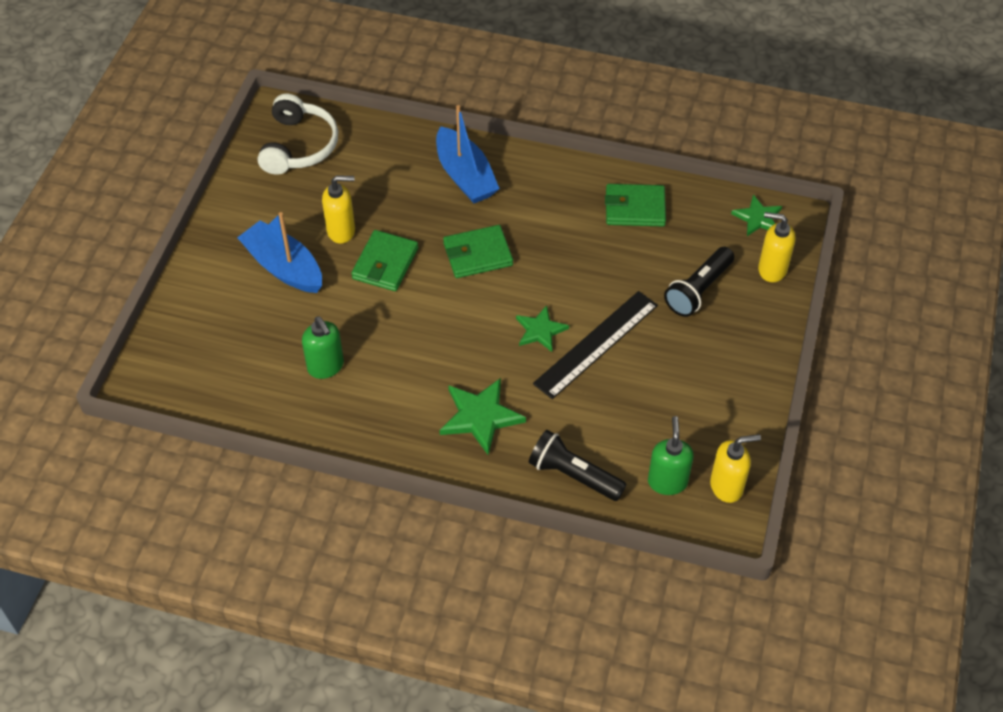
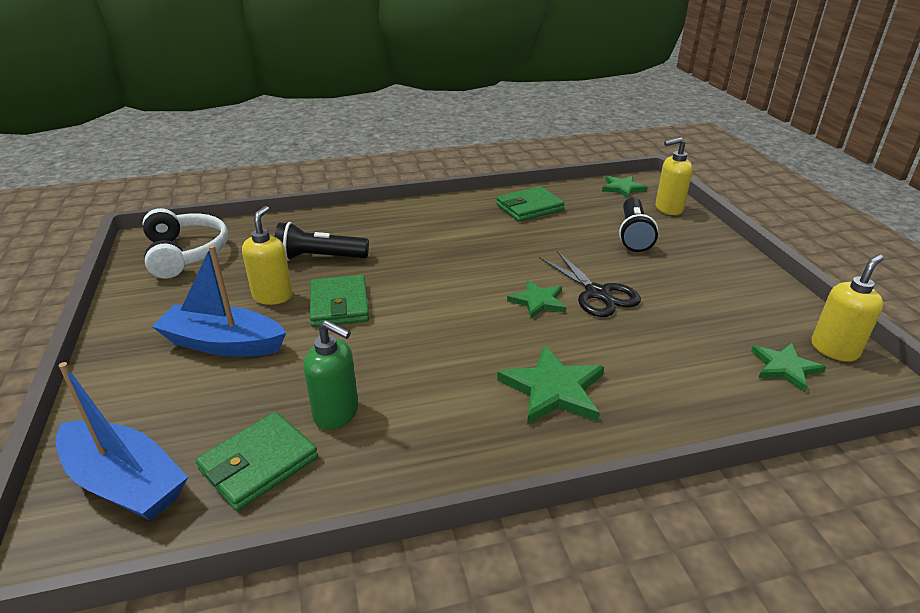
camera: 30 degrees left, 20 degrees down
yellow soap dispenser [322,175,355,243] -> yellow soap dispenser turned 45 degrees counterclockwise [242,206,293,305]
blue boat [436,105,500,203] -> blue boat moved to [56,362,188,521]
green wallet [443,225,513,278] -> green wallet moved to [196,412,318,511]
black flashlight [529,430,626,501] -> black flashlight moved to [275,222,369,261]
black ruler [533,291,658,399] -> black scissors [539,251,641,317]
green soap dispenser [648,416,694,495] -> green star [751,343,826,392]

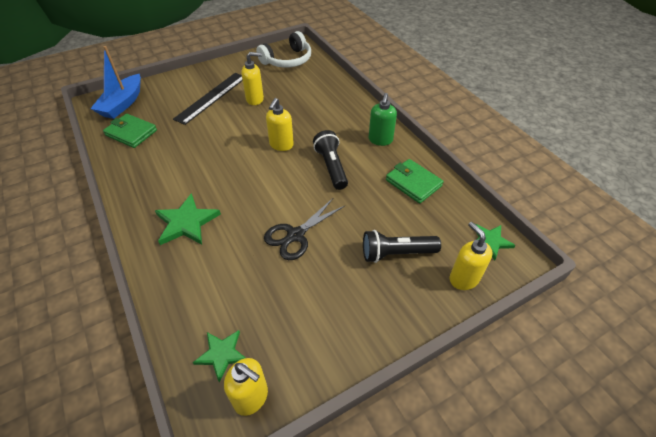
camera: 75 degrees right, 15 degrees up
blue boat [152,245,286,357] -> black ruler [173,73,243,125]
black flashlight [275,222,369,261] -> black flashlight moved to [313,130,348,190]
green soap dispenser [304,320,358,430] -> green soap dispenser moved to [369,93,397,146]
green wallet [310,275,369,327] -> none
green star [507,280,566,319] -> none
none -> yellow soap dispenser [266,98,294,151]

